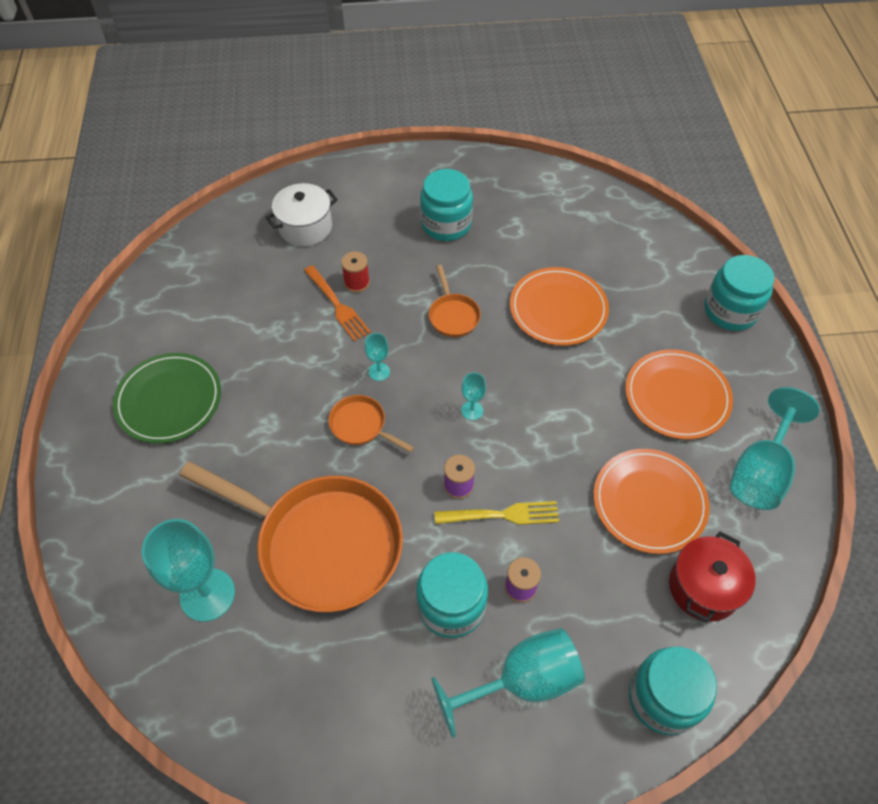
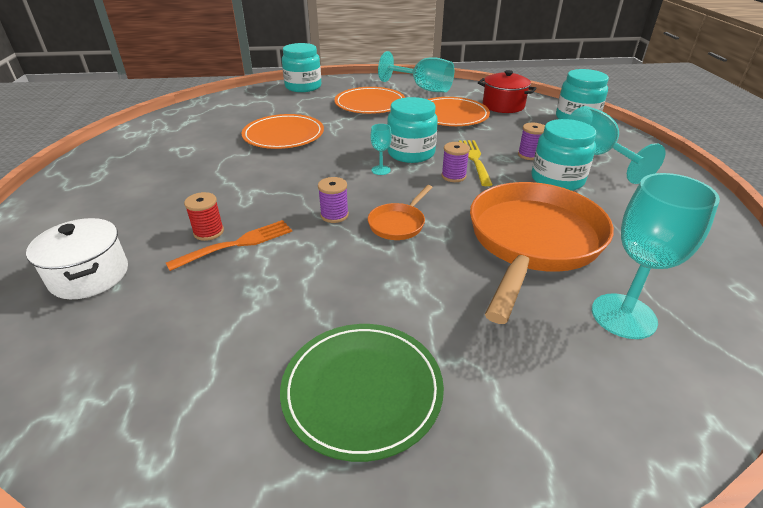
camera: 90 degrees left, 20 degrees down
turquoise goblet [365,333,390,381] -> purple spool [318,177,349,223]
turquoise jar [420,169,473,241] -> turquoise jar moved to [387,97,438,163]
orange pan [429,265,481,337] -> none

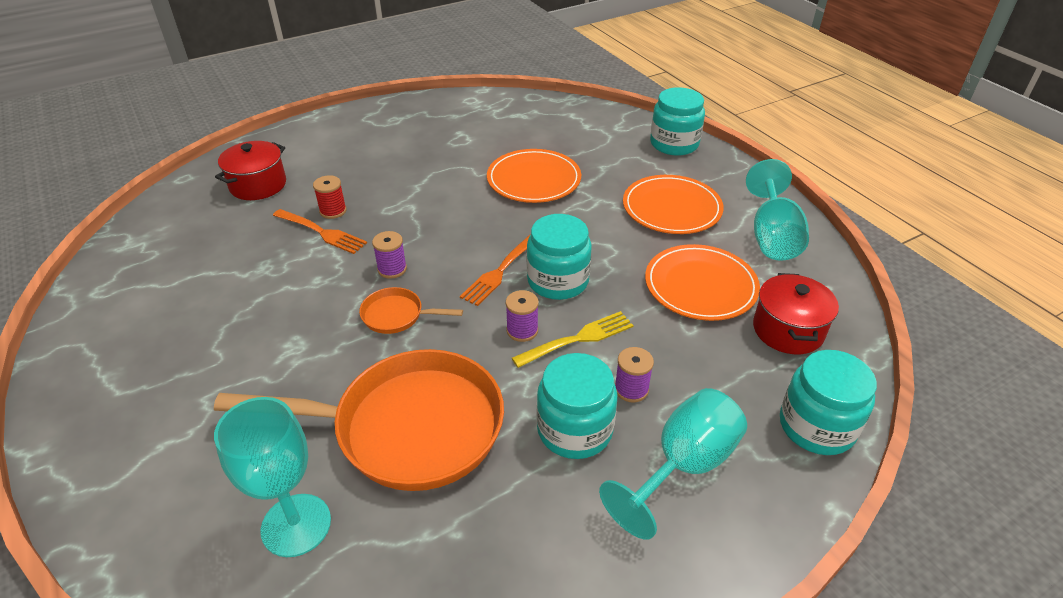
camera: 65 degrees right, 5 degrees up
white pot [26,218,128,299] -> red pot [215,141,286,200]
green plate [280,324,444,462] -> none
turquoise goblet [371,124,392,175] -> orange fork [460,234,531,306]

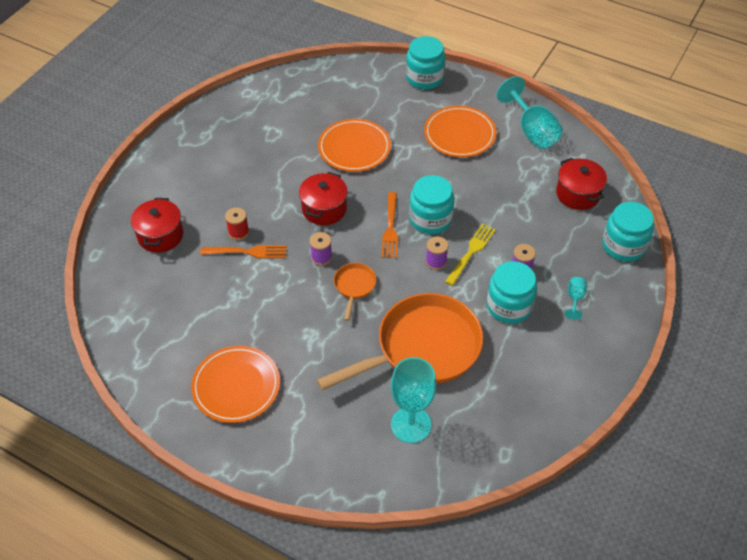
camera: 30 degrees left, 10 degrees up
orange pan [359,287,463,334] -> orange pan turned 120 degrees clockwise [334,263,376,321]
turquoise goblet [599,388,747,540] -> turquoise goblet [564,277,587,320], size x0.47
orange plate [645,244,760,321] -> orange plate moved to [191,346,280,423]
none -> red pot [299,172,348,225]

